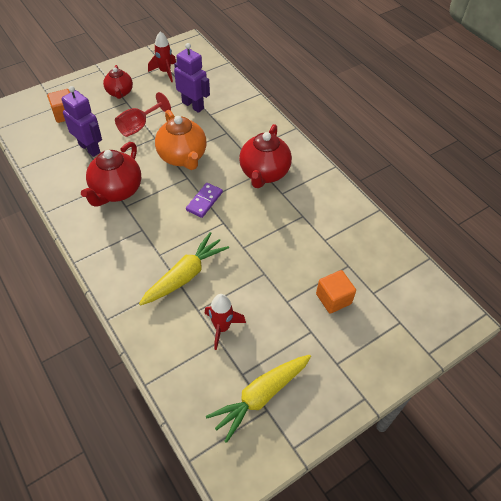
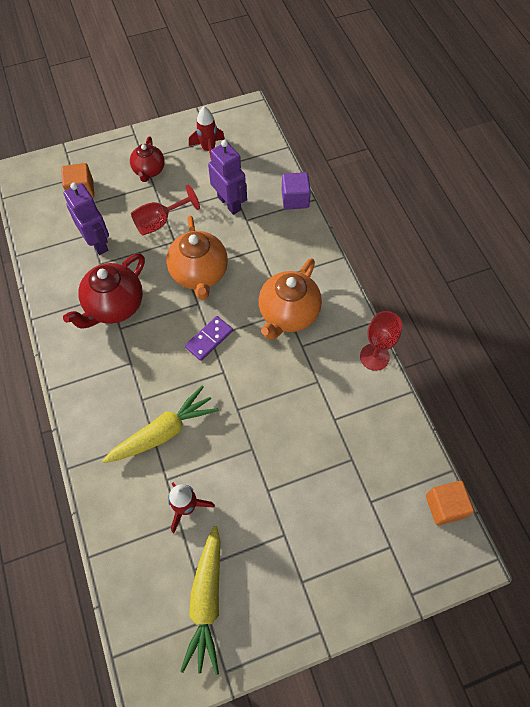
camera: 15 degrees right, 10 degrees up
yellow carrot [206,355,311,443] -> yellow carrot turned 60 degrees counterclockwise [180,526,221,675]
red teapot [239,124,292,188] -> orange teapot [258,258,322,340]
orange cube [316,270,356,314] -> orange cube moved to [426,481,474,525]
none -> purple cube [282,172,311,210]
none -> red goblet [360,311,402,371]

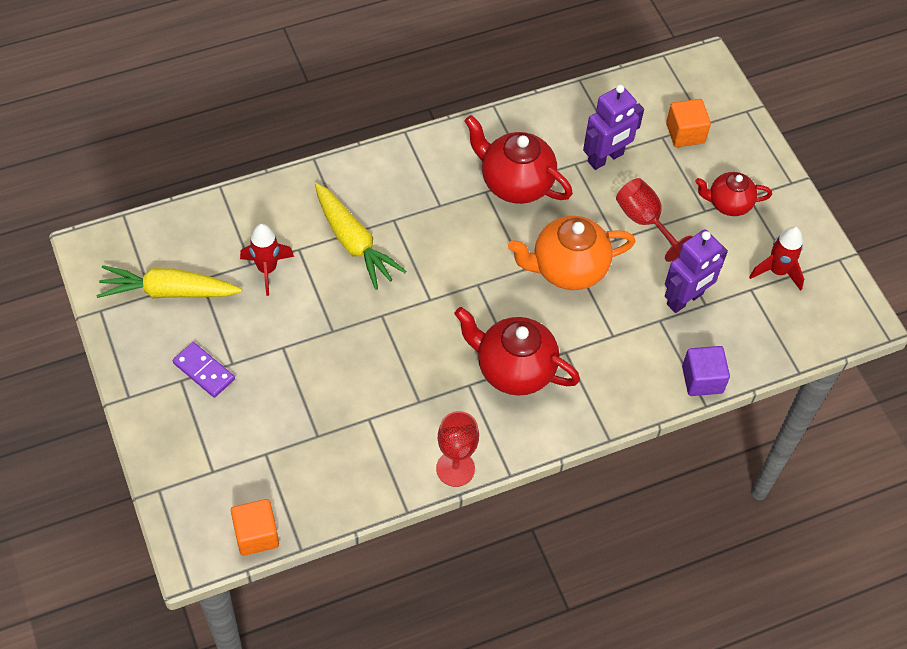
camera: 85 degrees right, 5 degrees down
purple domino [185,316,233,361] -> purple domino moved to [173,342,235,398]
orange teapot [258,258,322,340] -> red teapot [455,307,580,396]

